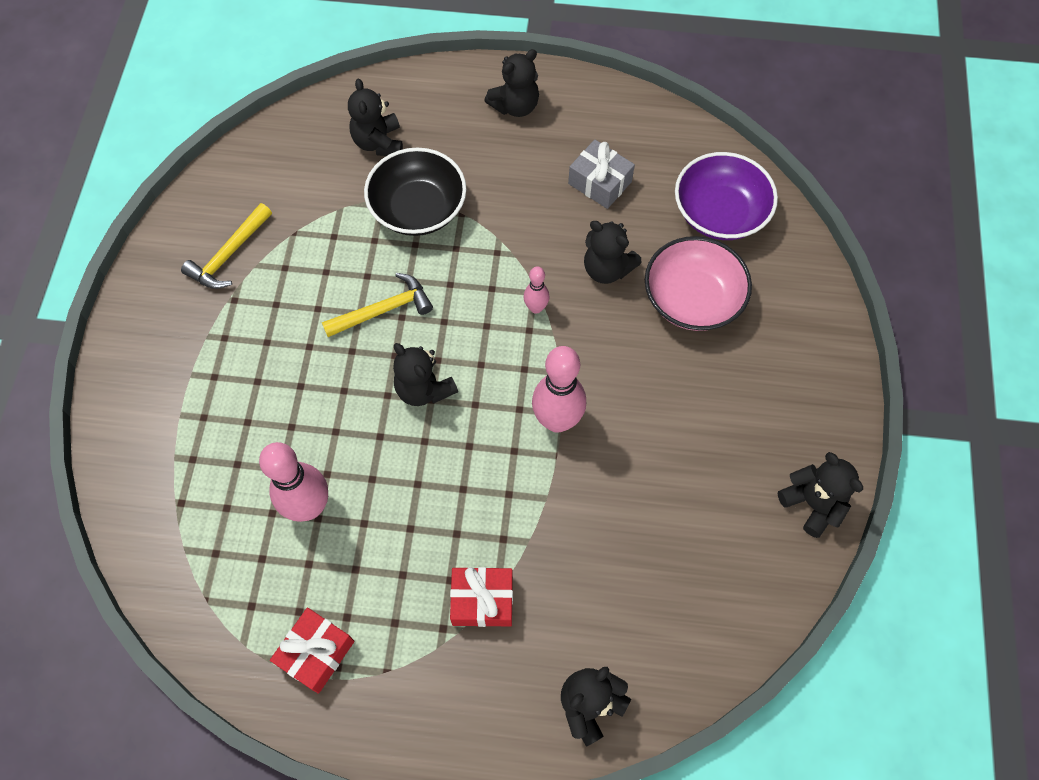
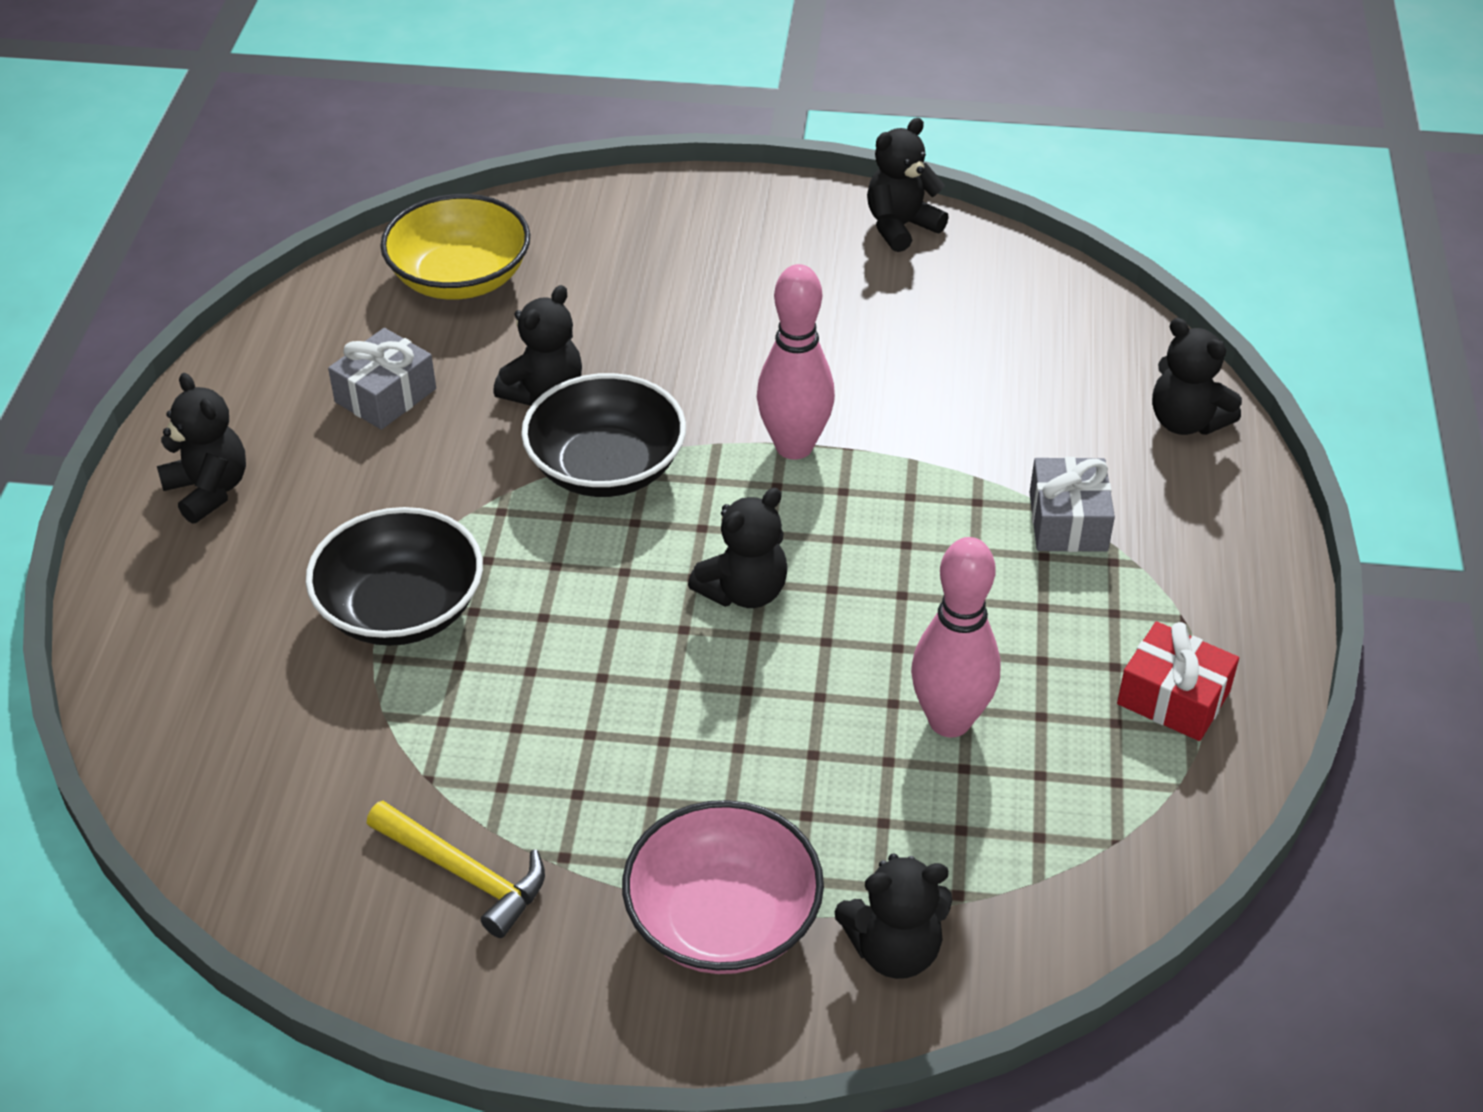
camera: 90 degrees left, 20 degrees down
yellow hammer [322,273,433,337] -> none
black teddy bear [348,78,403,156] -> black teddy bear moved to [834,853,952,979]
red gift [450,567,513,627] -> grey gift [1030,457,1115,552]
pink bowling pin [524,266,549,314] -> black bowl [521,373,686,497]
pink bowl [645,236,752,331] -> pink bowl moved to [622,800,824,974]
purple bowl [675,152,778,240] -> yellow bowl [380,194,530,300]

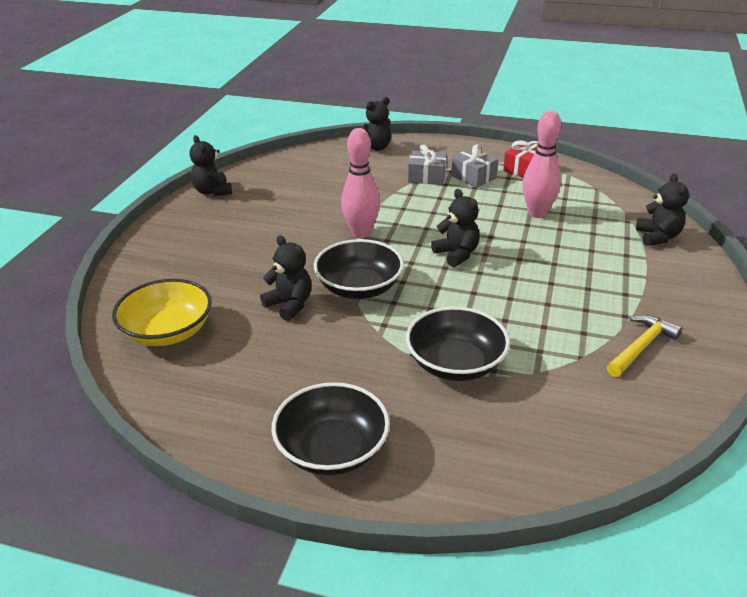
camera: 80 degrees left, 10 degrees down
black teddy bear [157,373,246,524] -> black bowl [272,382,390,475]
grey gift [328,328,436,430] -> grey gift moved to [451,144,498,188]
pink bowl [622,800,824,974] -> none

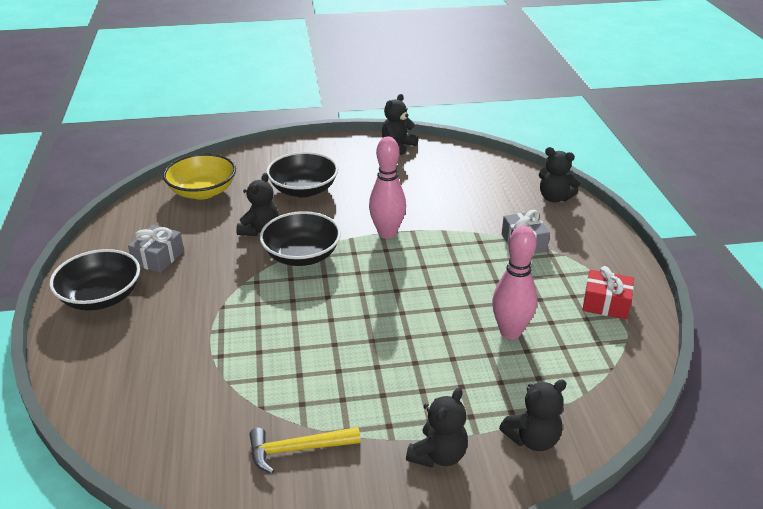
camera: 65 degrees right, 0 degrees up
black bowl [406,307,510,381] -> black bowl moved to [266,152,338,198]
black teddy bear [431,189,480,267] -> black teddy bear moved to [406,388,468,468]
grey gift [451,144,498,188] -> grey gift moved to [128,225,184,273]
yellow hammer [607,315,682,377] -> yellow hammer turned 150 degrees clockwise [249,427,361,474]

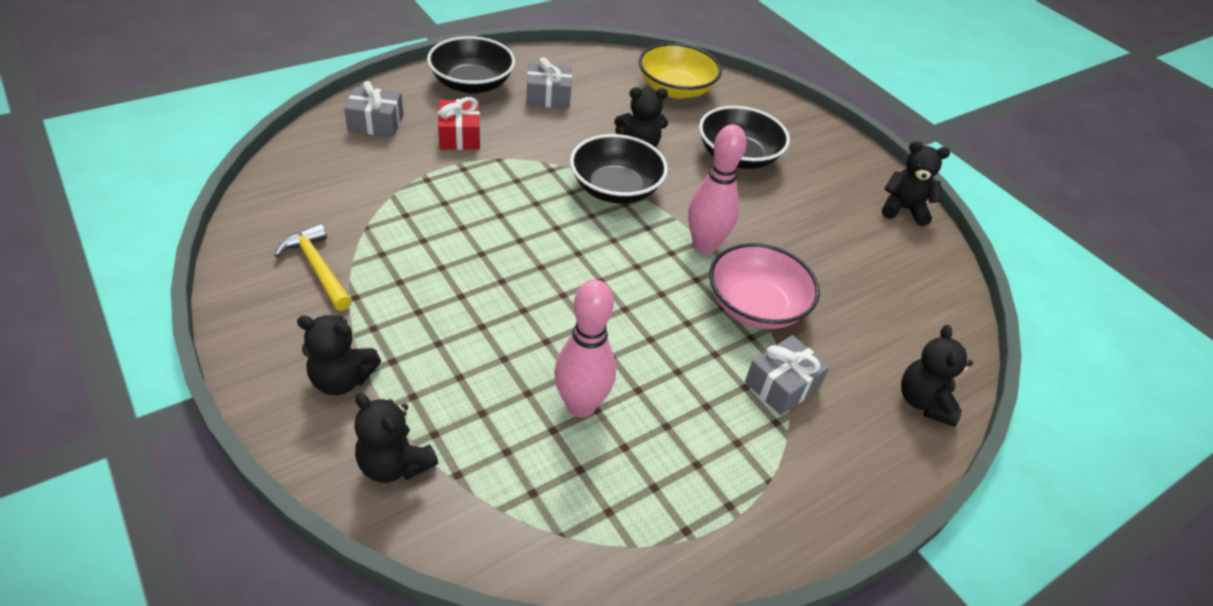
camera: 60 degrees right, 10 degrees up
red gift [582,266,634,319] -> red gift moved to [438,97,480,150]
none -> grey gift [344,81,403,137]
none -> pink bowl [709,243,820,329]

